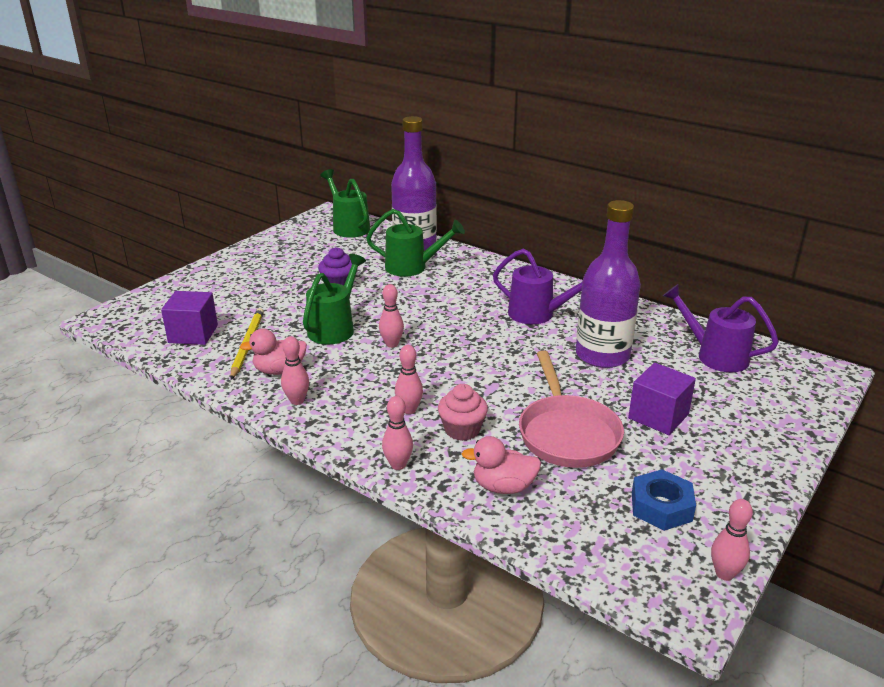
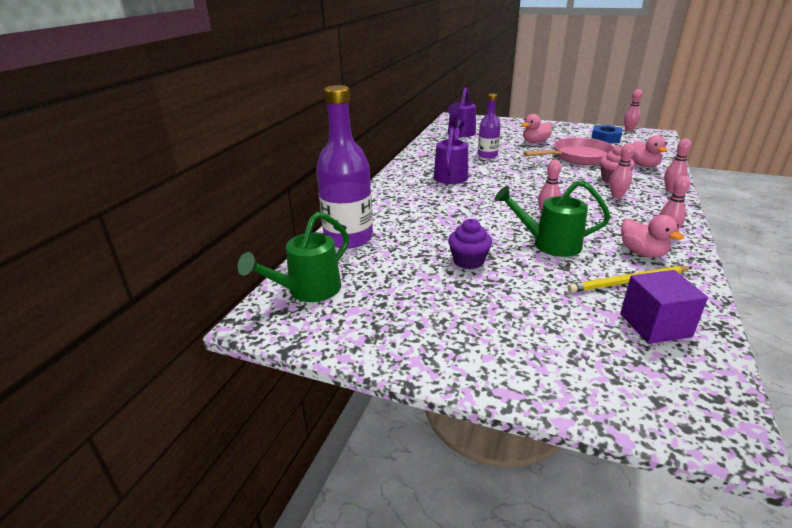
camera: 105 degrees left, 0 degrees up
green watering can [366,209,465,277] -> none
purple bottle [576,200,641,368] -> purple bottle [478,93,501,159], size x0.57
purple cube [628,363,696,435] -> pink duck [521,114,552,143]

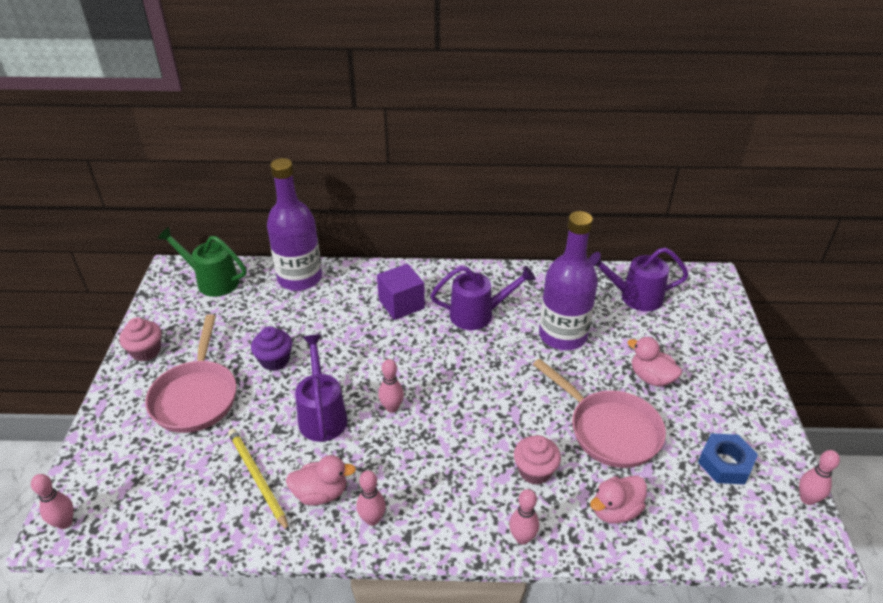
camera: 70 degrees right, 10 degrees up
purple bottle [478,93,501,159] -> purple bottle [539,211,598,350], size x1.75
green watering can [494,180,611,257] -> purple watering can [295,334,348,442]
pink bowling pin [610,143,635,198] -> pink bowling pin moved to [31,474,74,529]
purple cube [620,270,708,344] -> purple cube moved to [377,263,425,320]
pink duck [621,215,684,258] -> pink duck turned 135 degrees counterclockwise [286,455,356,506]
none -> pink cupcake [119,317,161,362]
none -> pink pan [145,314,237,433]

